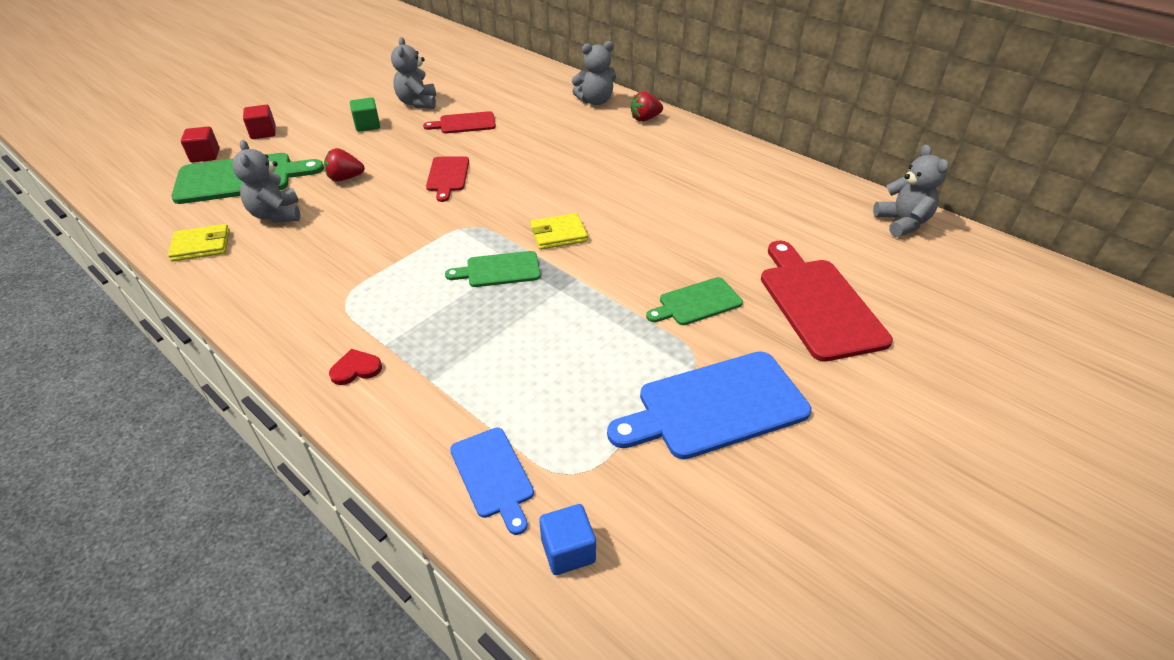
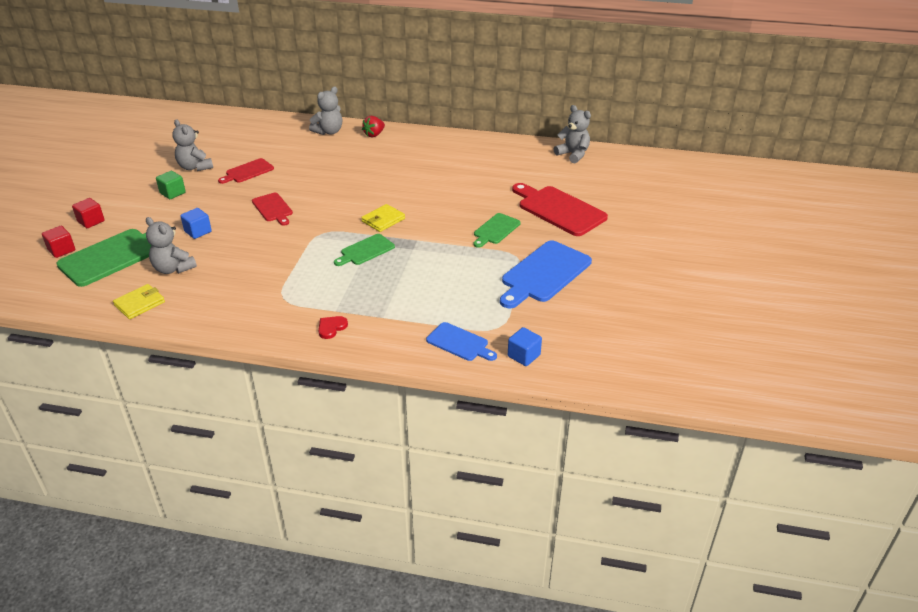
camera: 30 degrees left, 5 degrees down
red strawberry [324,148,365,182] -> blue cube [180,208,212,239]

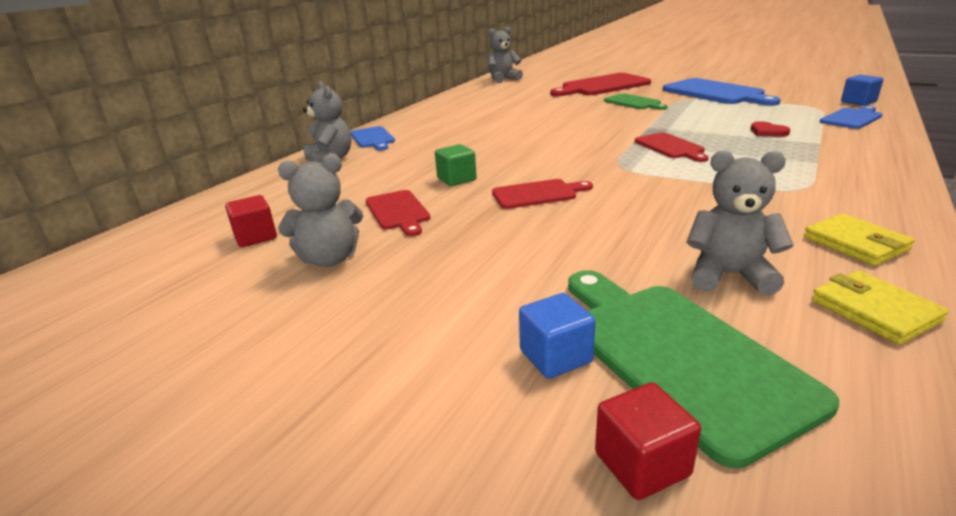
camera: 70 degrees left, 10 degrees down
red cube [72,198,105,228] -> red cube moved to [225,195,277,247]
grey teddy bear [146,217,197,274] -> grey teddy bear turned 135 degrees counterclockwise [686,150,794,296]
green cube [156,171,186,199] -> green cube moved to [435,144,477,186]
blue cube [180,208,212,239] -> blue cube moved to [519,293,596,379]
red heart [318,316,348,339] -> red heart moved to [751,121,790,137]
green cutting board [334,234,395,266] -> red cutting board [635,132,709,162]
yellow wallet [361,204,405,232] -> yellow wallet moved to [804,213,915,266]
red strawberry [362,116,385,137] -> blue cutting board [350,126,395,150]

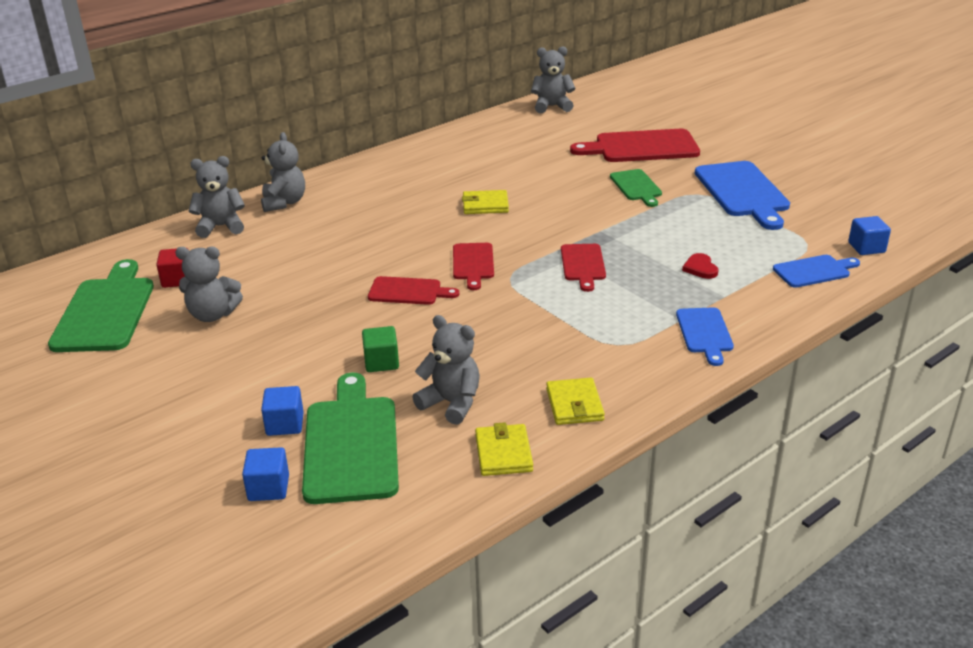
camera: 20 degrees right, 5 degrees up
blue cutting board [350,126,395,150] -> blue cutting board moved to [676,307,734,366]
red cutting board [366,190,430,236] -> red cutting board moved to [453,243,494,290]
green cube [435,144,477,186] -> green cube moved to [362,326,399,372]
red cube [595,382,701,500] -> blue cube [242,447,289,501]
none -> green cutting board [48,259,154,352]
none -> grey teddy bear [189,156,245,238]
none -> yellow wallet [462,190,509,214]

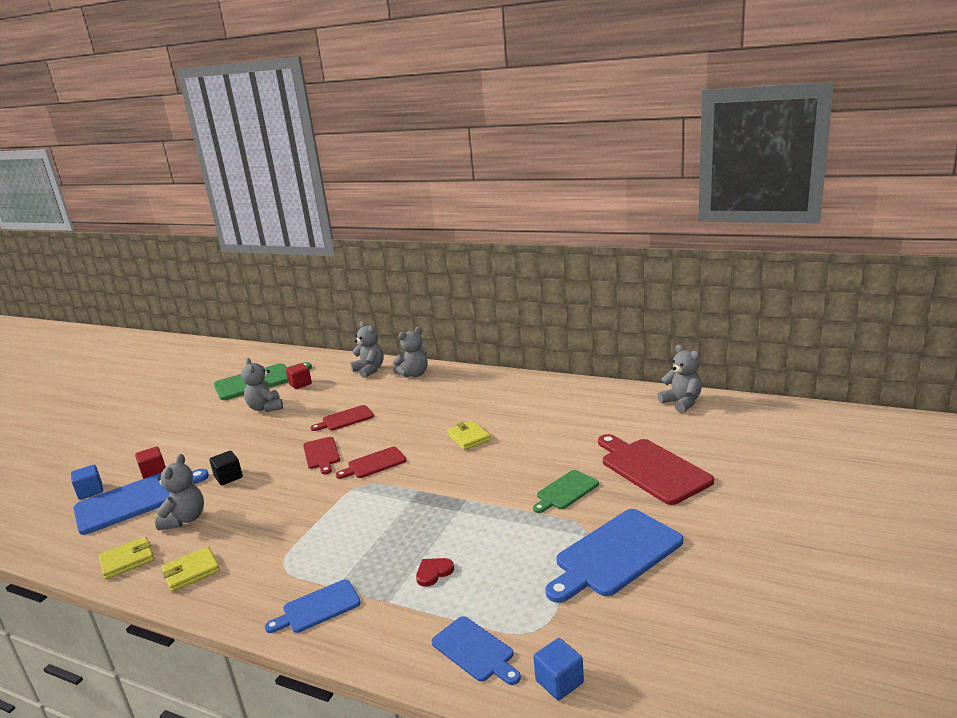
camera: 65 degrees right, 10 degrees down
blue cube [261,386,304,436] -> red cube [135,446,166,479]
green cutting board [302,373,399,504] -> blue cutting board [73,469,209,535]
green cube [362,326,399,372] -> black cube [210,451,243,485]
red cutting board [561,244,606,292] -> red cutting board moved to [311,405,374,431]

